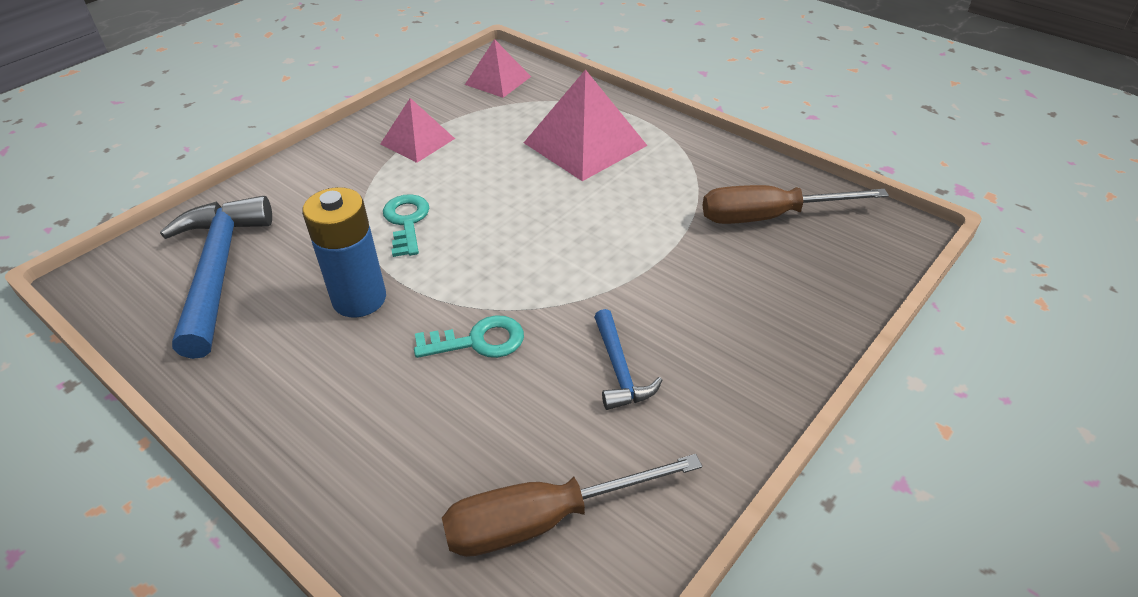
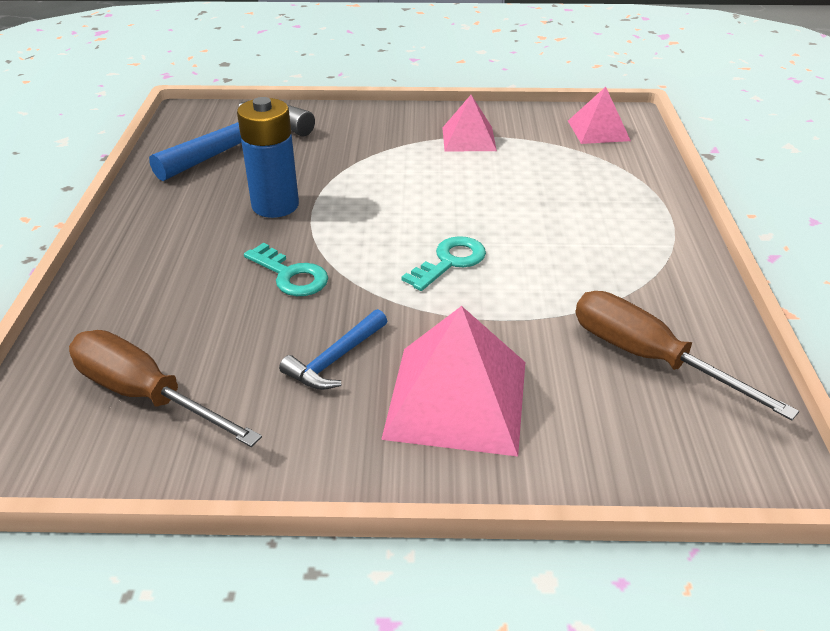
camera: 50 degrees right, 5 degrees down
turquoise key [383,194,429,257] -> turquoise key moved to [401,236,486,291]
pink pyramid [524,69,648,181] -> pink pyramid moved to [381,306,525,457]

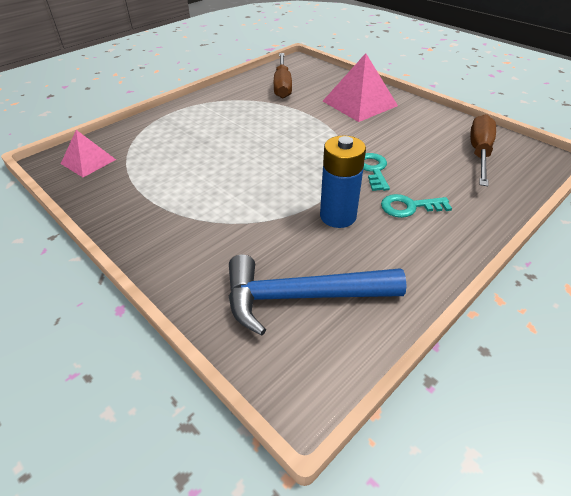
camera: 135 degrees left, 5 degrees up
brown screwdriver [69,330,262,447] -> brown screwdriver turned 150 degrees counterclockwise [470,114,496,186]
blue hammer [279,309,387,390] -> none
turquoise key [401,236,486,291] -> turquoise key moved to [381,194,452,218]
pink pyramid [442,95,497,152] -> none

